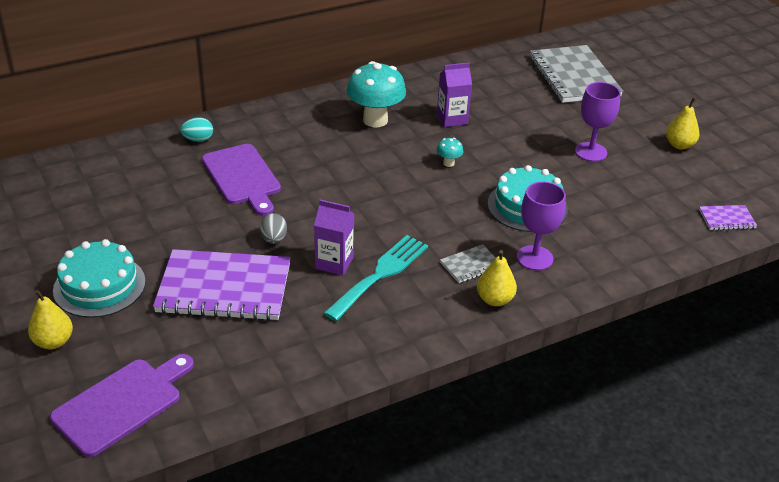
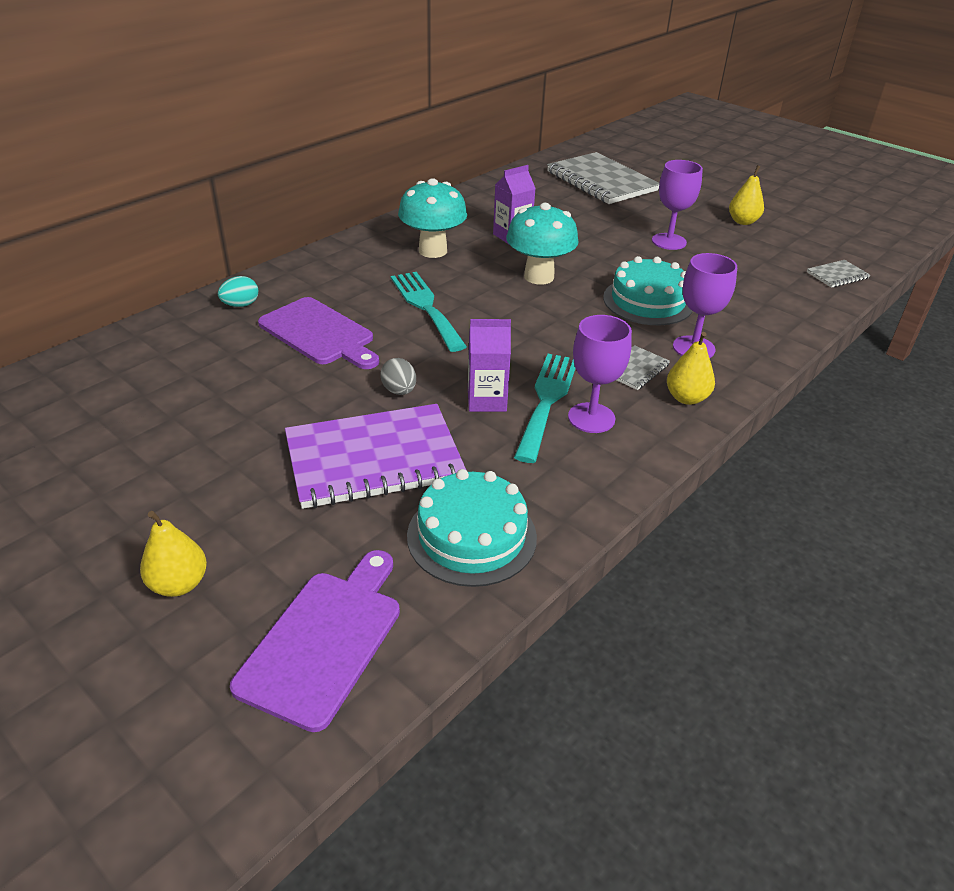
camera: 20 degrees left, 0 degrees up
turquoise cake [53,239,146,318] -> turquoise cake moved to [407,469,537,587]
turquoise mushroom [437,138,463,167] -> turquoise mushroom [506,203,579,285], size x2.30
purple notebook [699,205,757,230] -> grey notebook [807,260,870,288]
none -> turquoise fork [391,272,467,352]
none -> purple goblet [568,315,632,433]

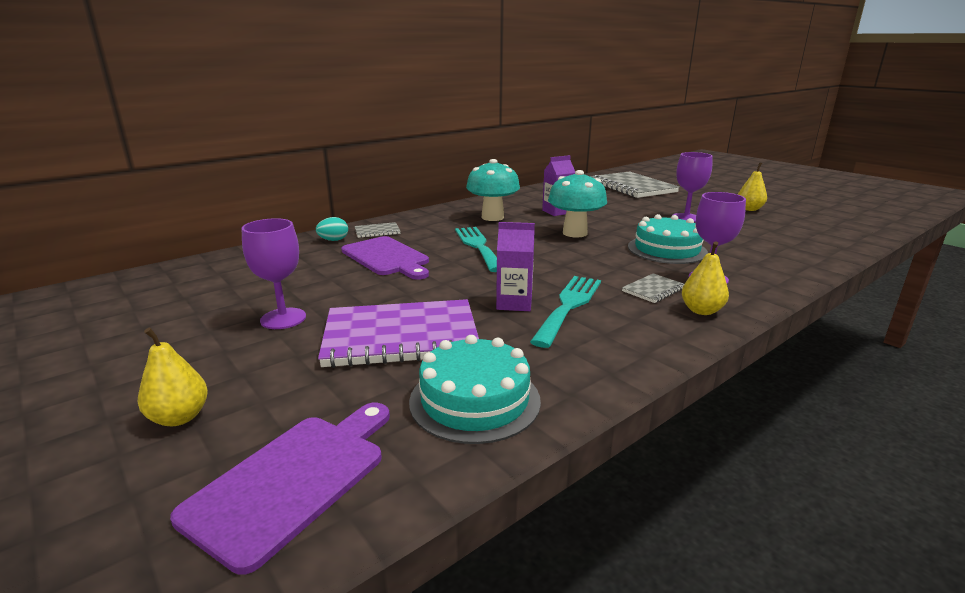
camera: 10 degrees right, 15 degrees down
grey egg [380,358,416,395] -> none
purple goblet [568,315,632,433] -> purple goblet moved to [241,218,306,329]
grey notebook [807,260,870,288] -> grey notebook moved to [354,222,400,238]

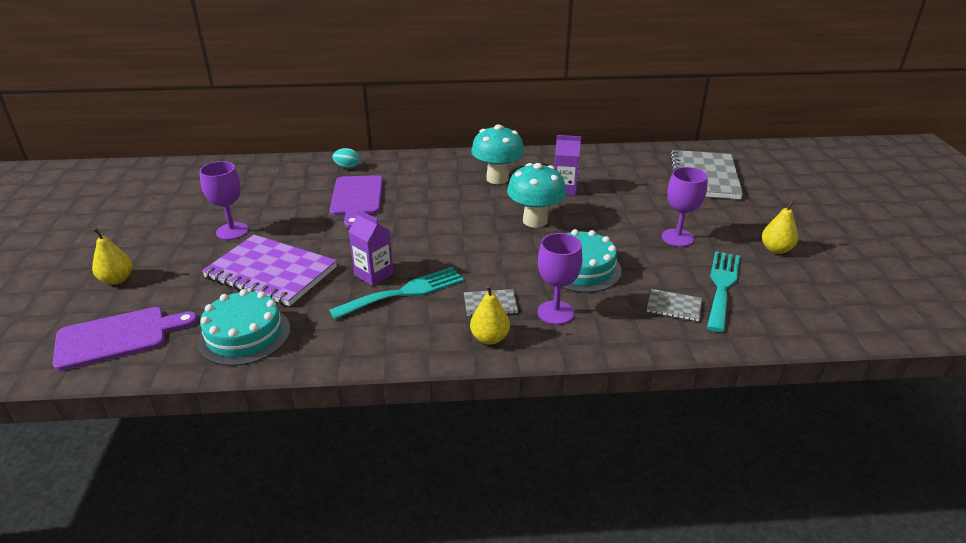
camera: 35 degrees right, 10 degrees up
grey notebook [354,222,400,238] -> grey notebook moved to [647,289,702,321]
turquoise fork [455,227,497,272] -> turquoise fork moved to [707,251,740,332]

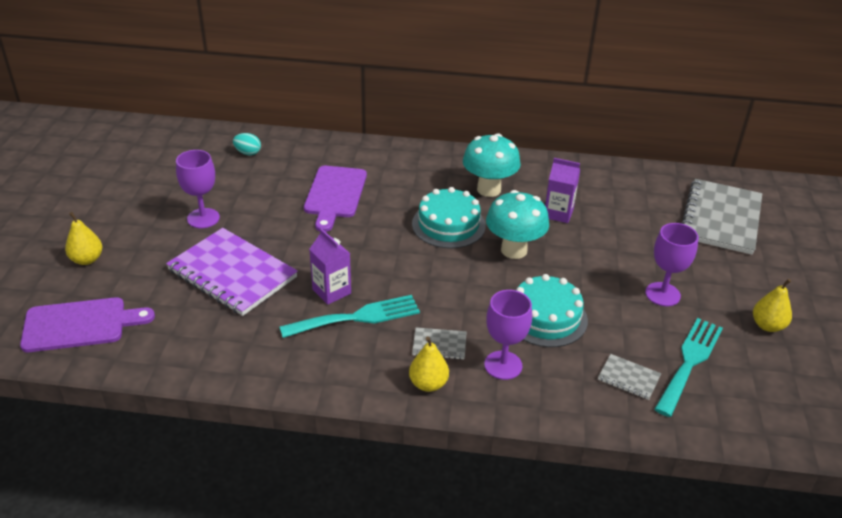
camera: 10 degrees right, 5 degrees up
turquoise cake [197,289,290,366] -> turquoise cake moved to [412,187,486,249]
turquoise egg [333,148,360,169] -> turquoise egg moved to [233,133,261,155]

